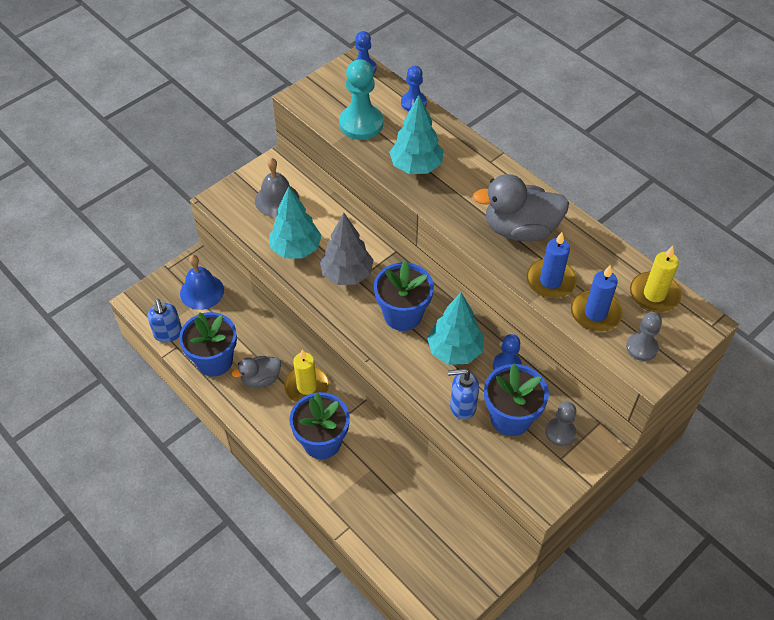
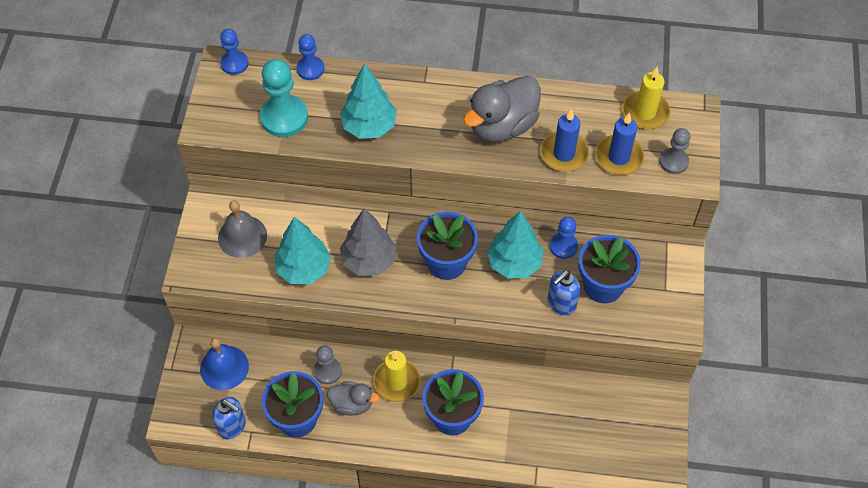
camera: 40 degrees left, 5 degrees up
grey duck [232,356,281,388] -> grey duck turned 105 degrees counterclockwise [327,381,380,416]
grey pawn [546,402,577,446] -> grey pawn moved to [314,345,342,384]

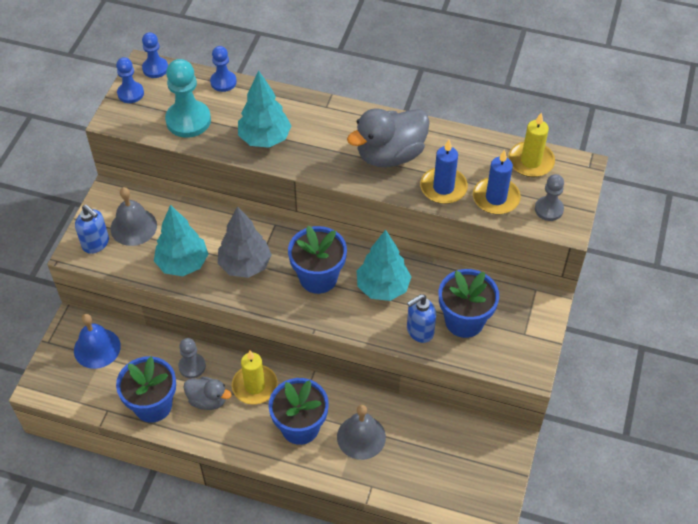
camera: 10 degrees right, 5 degrees down
blue soap dispenser [212,397,246,439] -> blue soap dispenser moved to [75,205,109,254]
blue pawn [550,217,578,259] -> blue pawn moved to [116,57,144,103]
none -> grey bell [337,405,386,460]

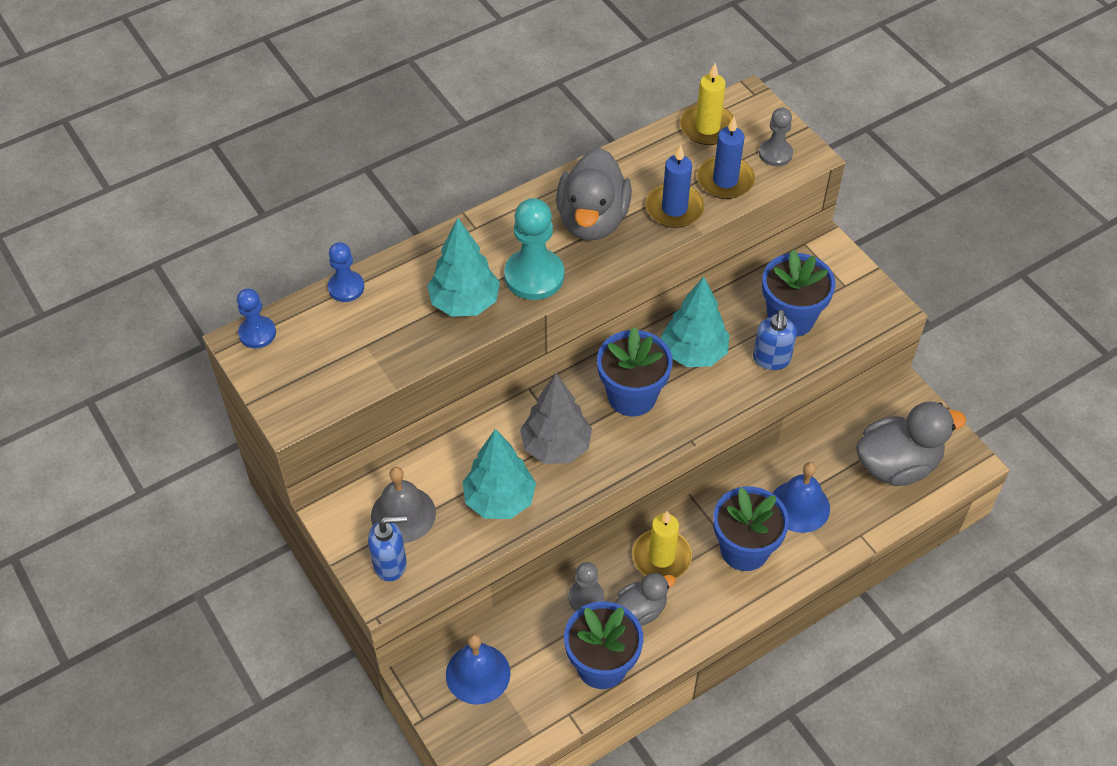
camera: 50 degrees left, 0 degrees up
blue pawn [116,57,144,103] -> none
turquoise pawn [165,59,211,138] -> turquoise pawn moved to [504,198,564,300]
grey bell [337,405,386,460] -> blue bell [773,462,830,533]
none -> grey duck [856,401,966,486]

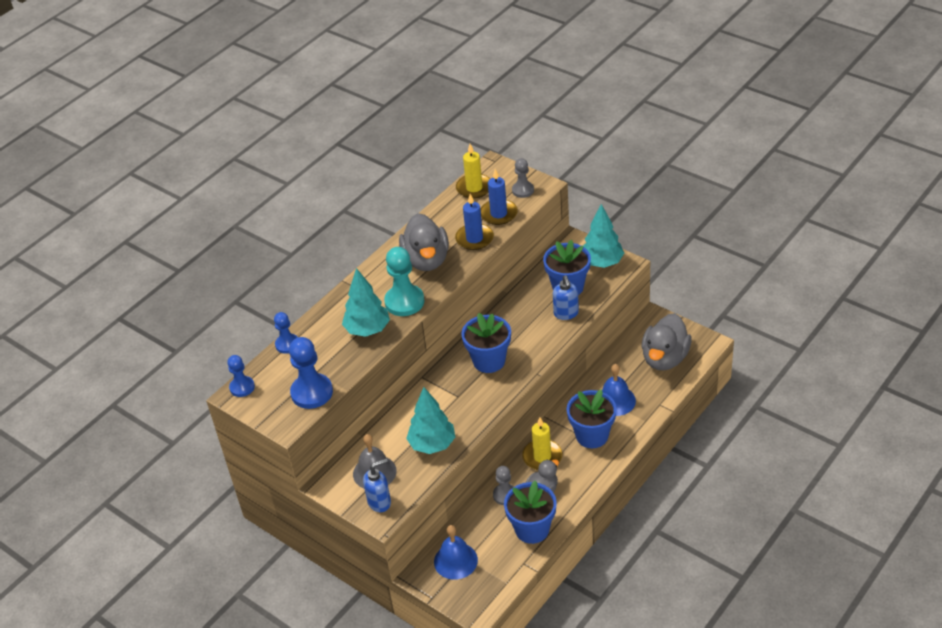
camera: 15 degrees left, 10 degrees down
grey tree [520,374,592,464] -> none
turquoise tree [661,277,729,367] -> turquoise tree moved to [583,204,624,268]
grey duck [856,401,966,486] -> grey duck turned 150 degrees clockwise [641,313,692,370]
none -> blue pawn [289,337,333,409]

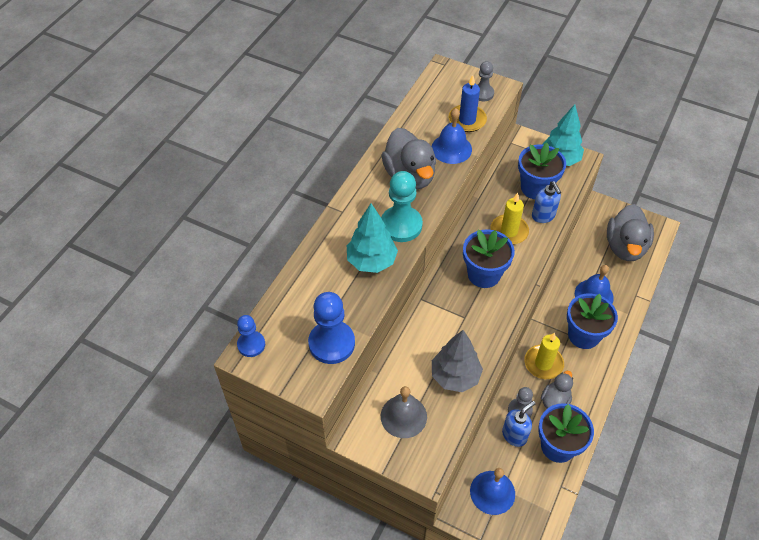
camera: 15 degrees left, 10 degrees up
blue pawn [274,312,298,354] -> none
blue soap dispenser [363,458,391,512] -> blue soap dispenser moved to [502,401,536,447]
turquoise tree [406,387,455,454] -> grey tree [432,330,483,392]
blue candle [455,194,494,250] -> blue bell [432,108,472,164]
yellow candle [456,144,490,199] -> yellow candle moved to [490,193,529,245]

